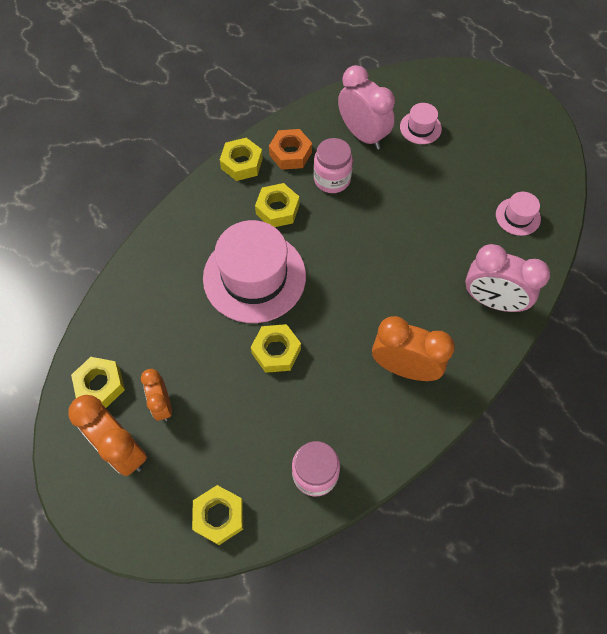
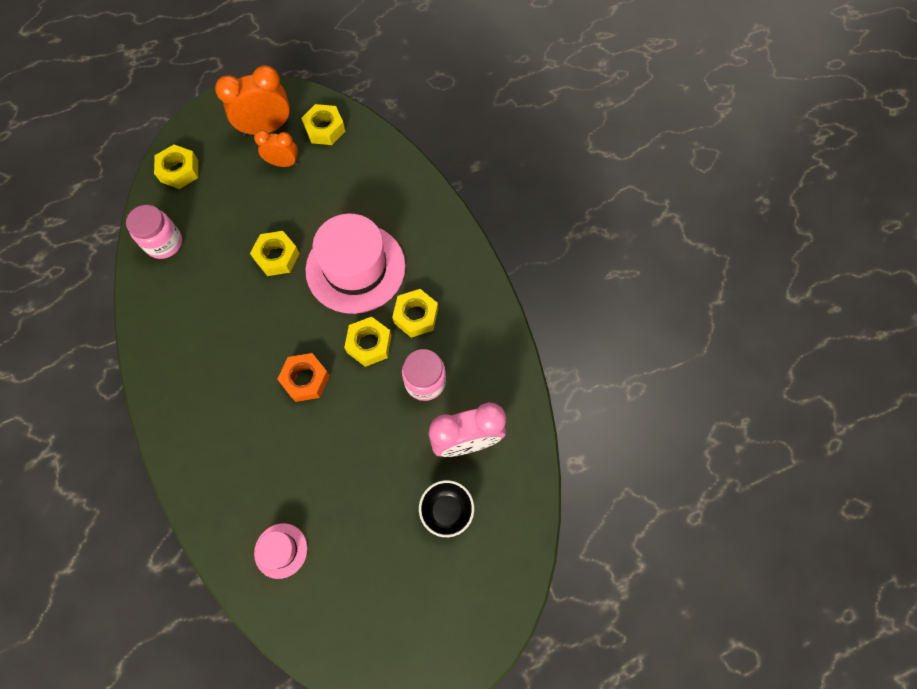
camera: 115 degrees right, 5 degrees up
yellow nut [220,138,263,181] -> yellow nut moved to [344,317,392,367]
orange nut [269,129,312,170] -> orange nut moved to [277,353,330,402]
orange clock [372,316,455,381] -> none
pink hat [400,103,442,144] -> black bowl [419,480,474,537]
pink clock [465,244,550,312] -> none

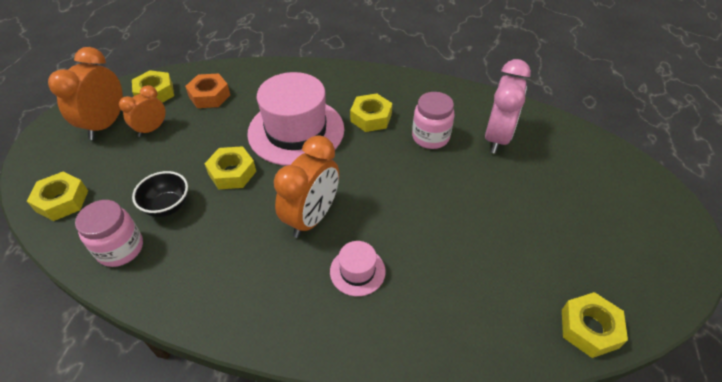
camera: 55 degrees left, 20 degrees down
pink hat [254,523,307,579] -> pink hat moved to [330,241,386,296]
orange nut [277,353,330,402] -> orange nut moved to [185,73,230,108]
yellow nut [344,317,392,367] -> yellow nut moved to [562,292,628,358]
black bowl [419,480,474,537] -> black bowl moved to [132,171,188,217]
none -> orange clock [274,135,339,238]

